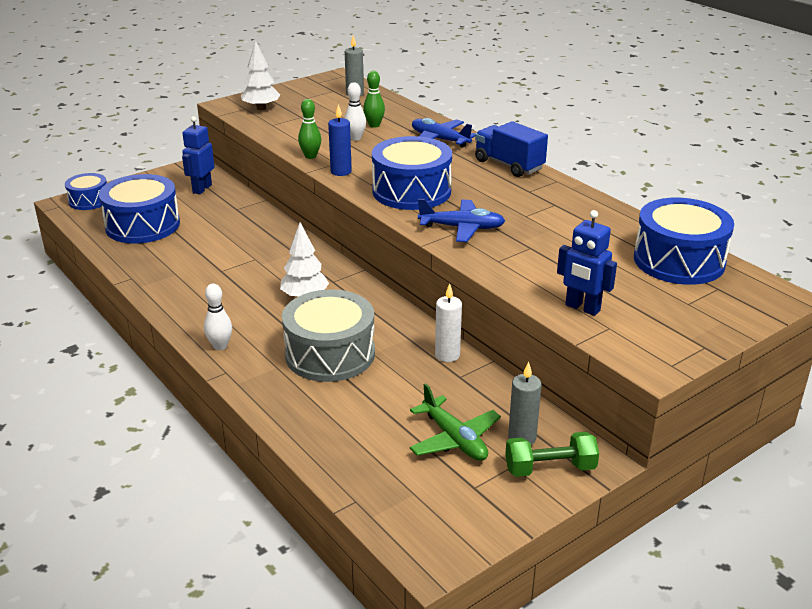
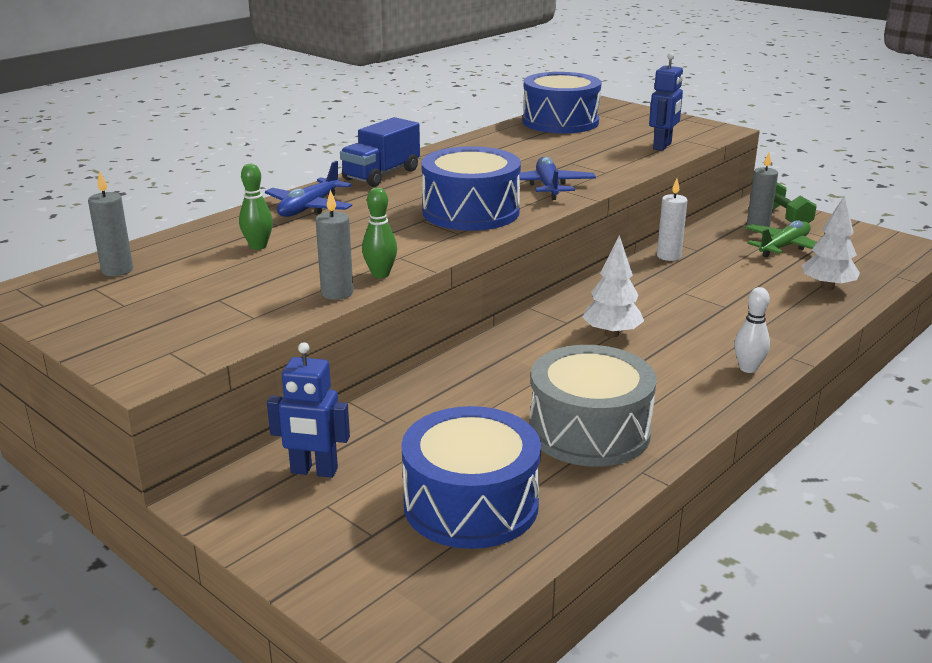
camera: 100 degrees left, 5 degrees down
blue drum [65,173,107,210] -> none
white tree [241,41,280,110] -> white tree moved to [802,195,860,290]
grey drum [282,290,375,382] -> grey drum moved to [529,345,657,467]
blue candle [328,104,352,176] -> none
white bowling pin [344,82,366,141] -> none
none -> grey candle [315,190,353,300]

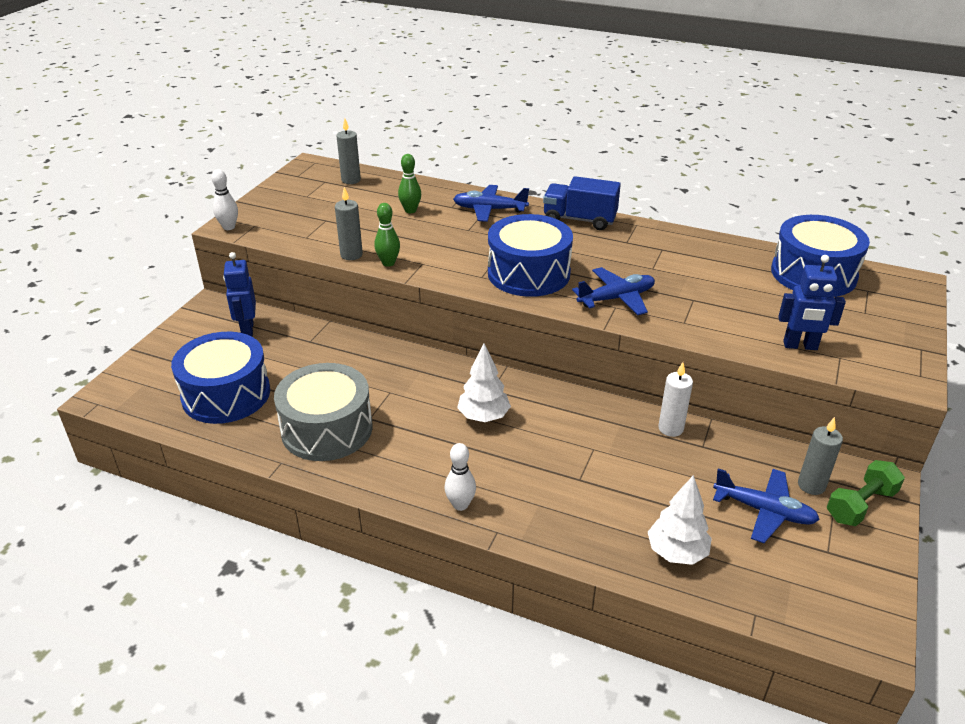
camera: 70 degrees right, 10 degrees up
green plane [745,220,817,258] -> blue plane [713,468,820,543]
none -> white bowling pin [212,169,238,230]

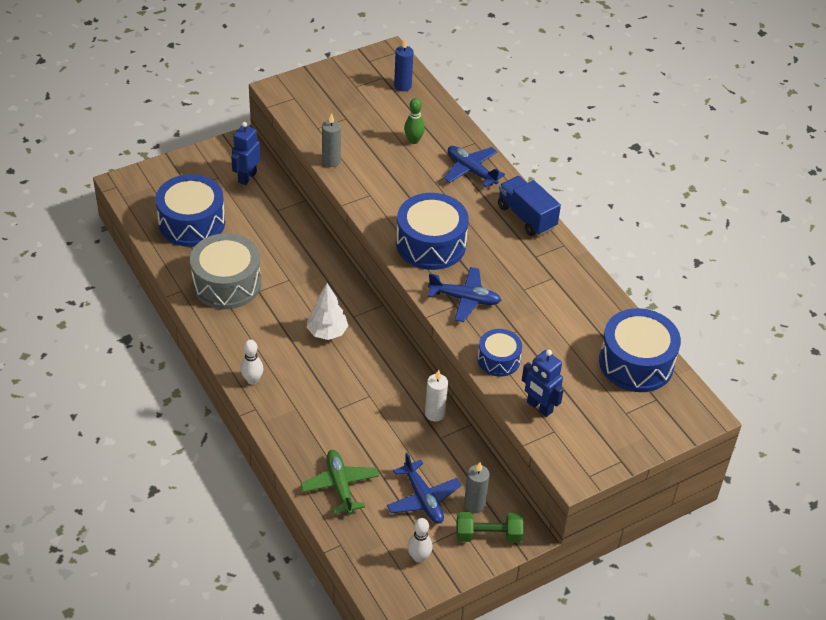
camera: 35 degrees right, 10 degrees up
white bowling pin [212,169,238,230] -> white bowling pin moved to [407,518,433,563]
grey candle [337,118,361,184] -> blue candle [394,39,413,91]
green bowling pin [374,203,400,267] -> none
white tree [648,475,712,565] -> green plane [301,450,379,515]
none -> blue drum [478,329,522,377]

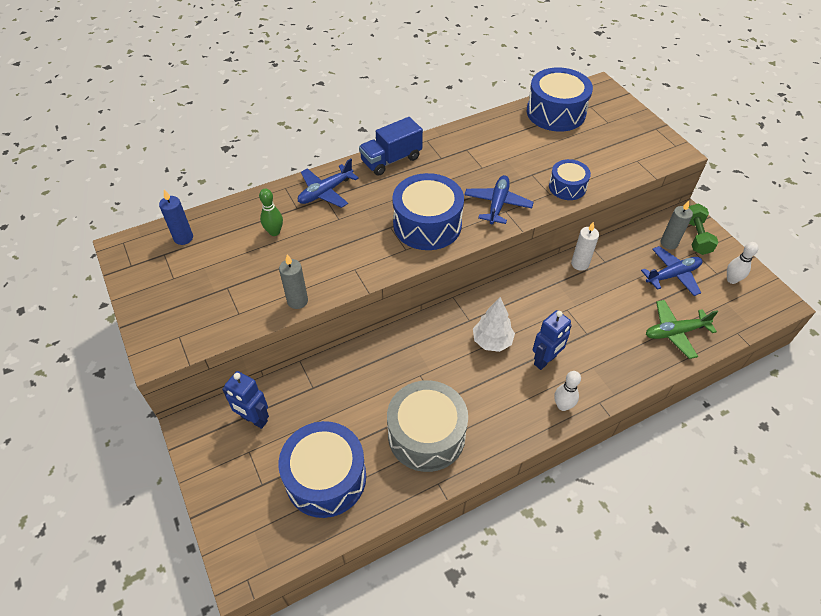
camera: 85 degrees left, 5 degrees up
blue robot [522,350,564,417] -> blue robot moved to [533,310,572,370]

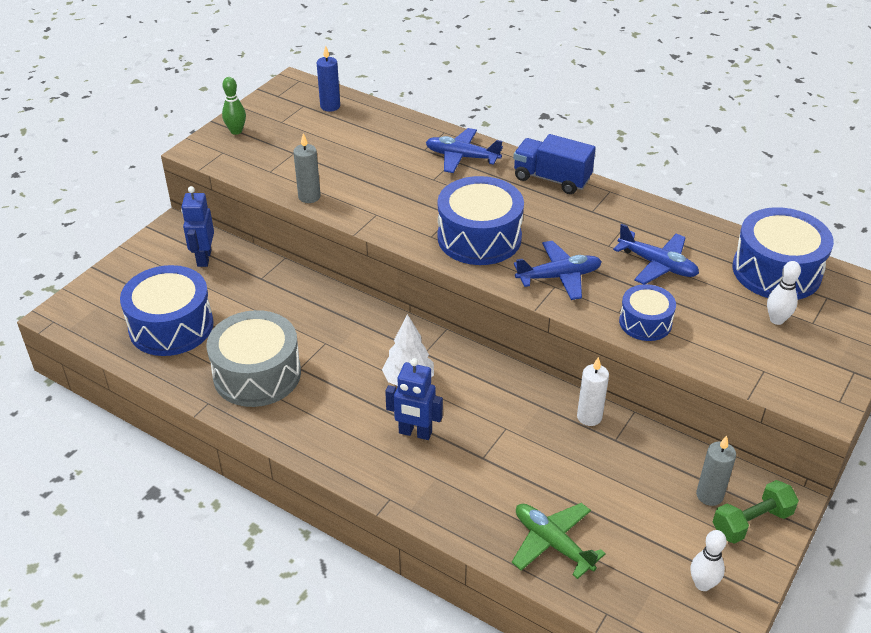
camera: 60 degrees right, 10 degrees down
green bowling pin [259,188,283,236] -> green bowling pin moved to [222,77,246,135]
white bowling pin [554,371,581,411] -> white bowling pin moved to [767,261,801,325]
blue plane [641,246,702,296] -> blue plane moved to [613,224,699,284]

